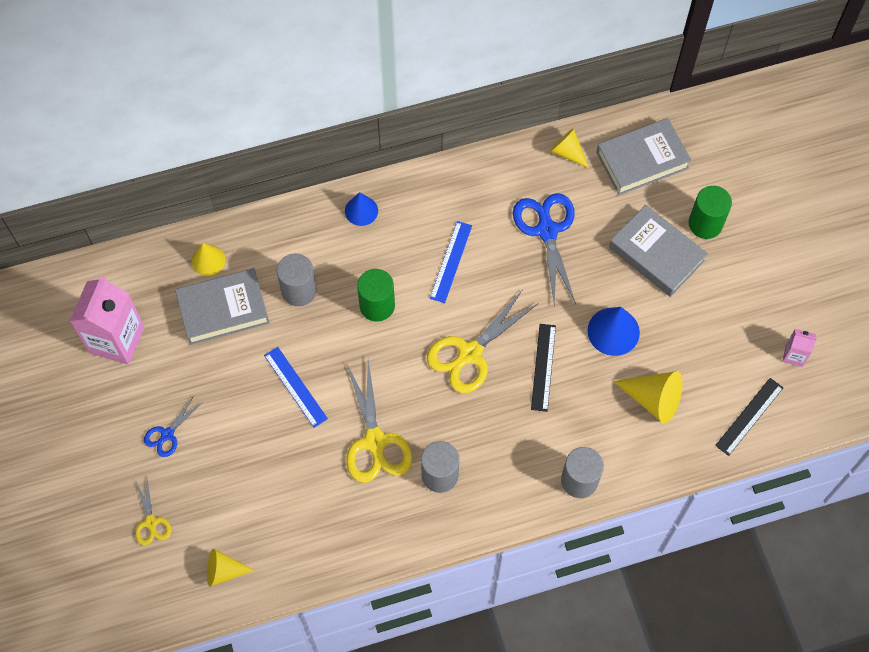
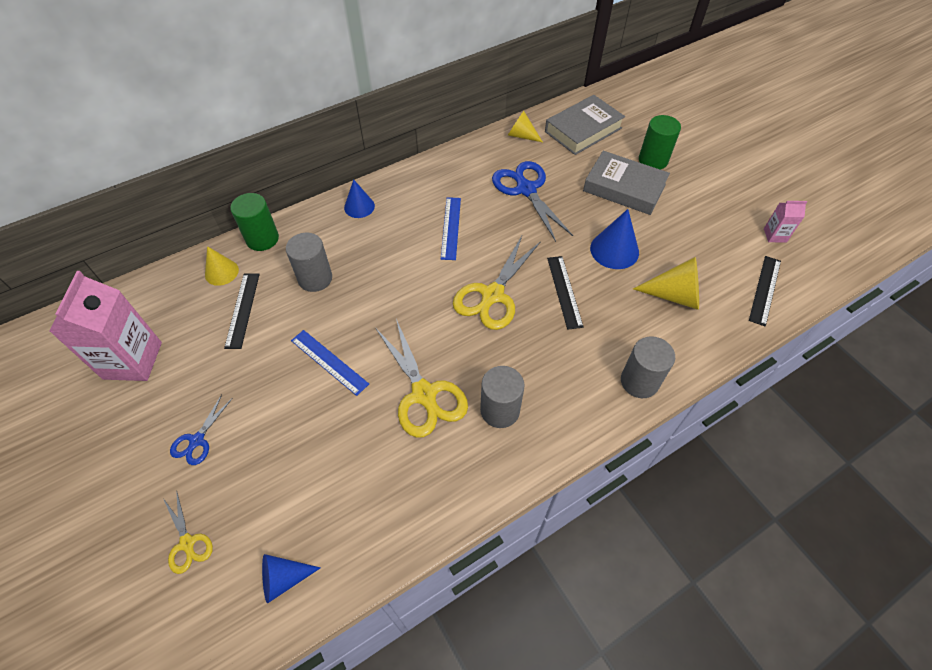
camera: 15 degrees left, 10 degrees down
grey book [175,268,269,345] -> black ruler [224,273,260,349]
yellow cone [207,549,255,586] -> blue cone [262,554,321,603]
green cylinder [357,269,395,321] -> green cylinder moved to [230,193,279,251]

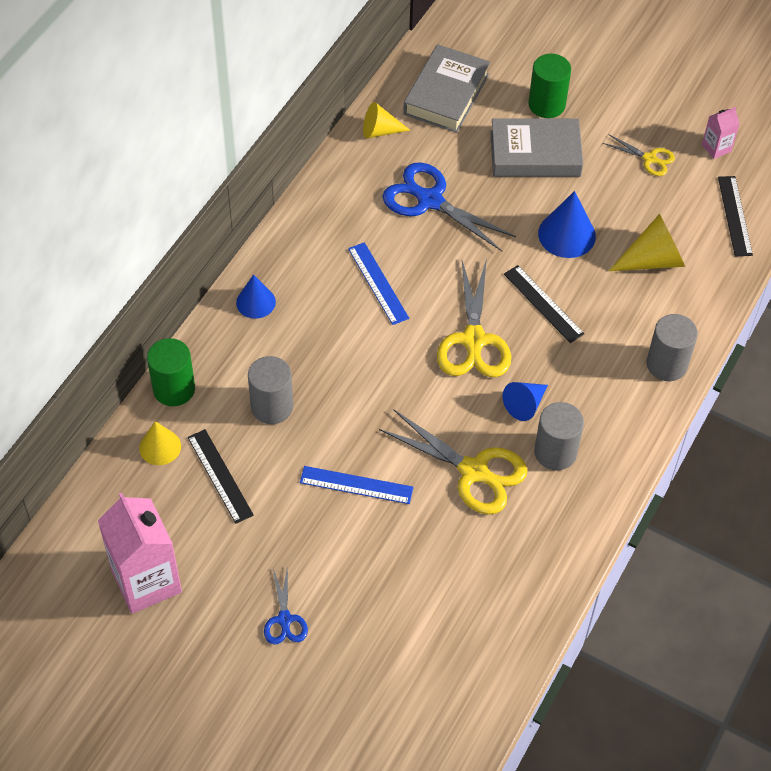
camera: 30 degrees left, 0 degrees up
yellow scissors [163,490,213,574] -> yellow scissors moved to [603,134,675,176]
blue cone [262,554,321,603] -> blue cone moved to [503,382,548,421]

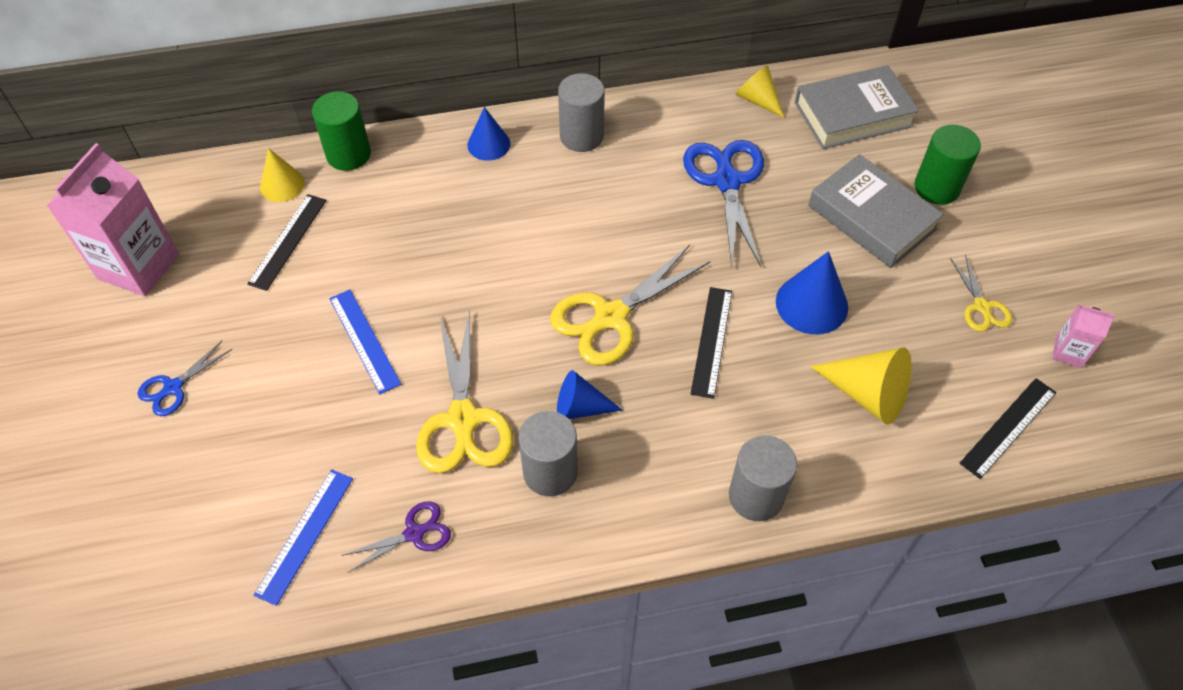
camera: 50 degrees right, 0 degrees up
grey cylinder [248,356,293,424] -> grey cylinder moved to [558,73,605,152]
blue ruler [348,242,409,325] -> blue ruler moved to [254,469,353,606]
none -> purple scissors [341,501,451,572]

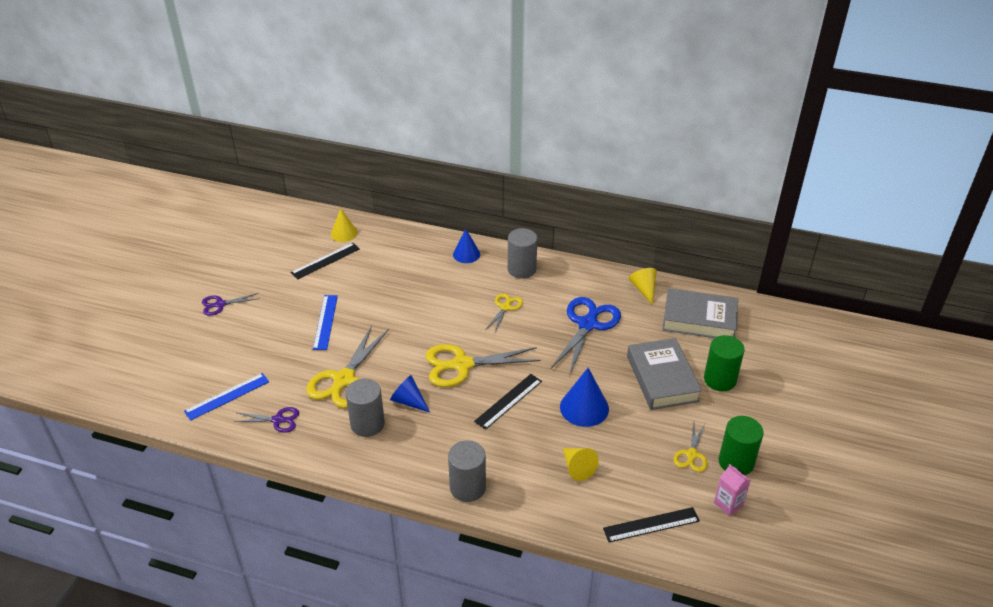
camera: 30 degrees right, 15 degrees down
pink carton [46,143,179,297] -> none
blue scissors [138,340,232,416] -> purple scissors [202,293,260,316]
green cylinder [312,91,371,171] -> green cylinder moved to [719,416,764,475]
yellow cone [810,347,912,424] -> yellow cone [563,448,599,481], size x0.66
none -> yellow scissors [485,293,523,332]

